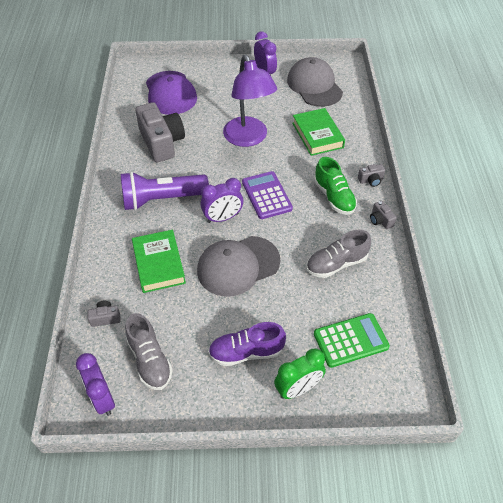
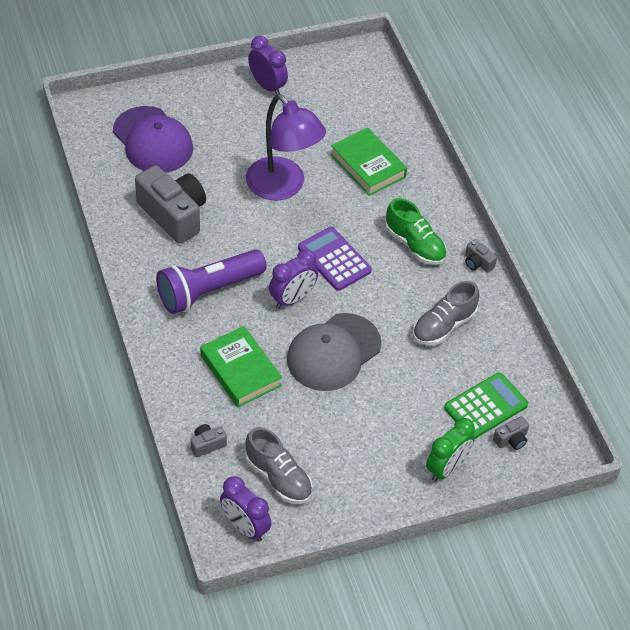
camera: 20 degrees left, 0 degrees up
purple shoe [208,322,286,366] -> none
grey cap [287,57,343,107] -> none
grey camera [358,164,385,187] -> grey camera moved to [493,416,529,450]

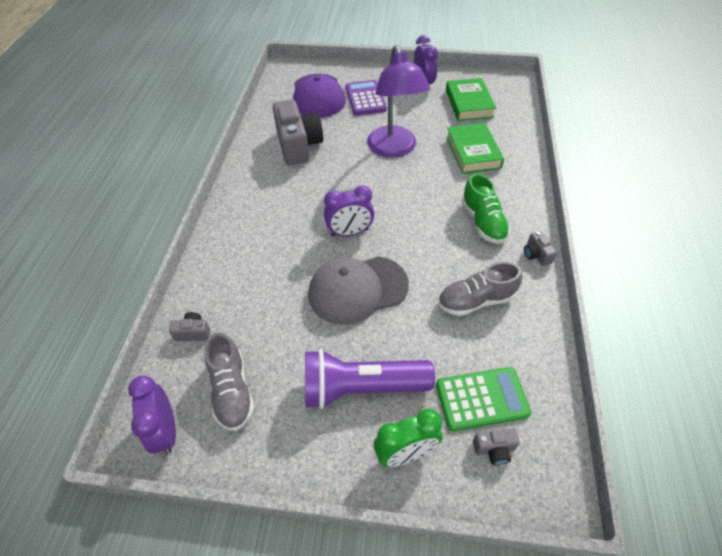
camera: 30 degrees right, 0 degrees up
purple flashlight [156,249,267,314] -> purple flashlight moved to [305,349,435,409]
green book [200,326,282,407] -> green book moved to [446,78,496,121]
purple calculator [298,227,372,291] -> purple calculator moved to [346,80,387,116]

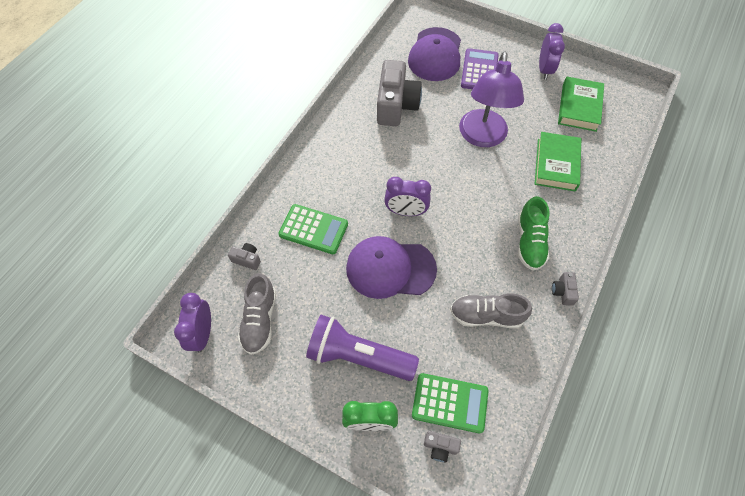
camera: 20 degrees right, 10 degrees up
grey cap [308,256,409,325] -> purple cap [346,236,437,299]
none -> green calculator [278,204,348,254]

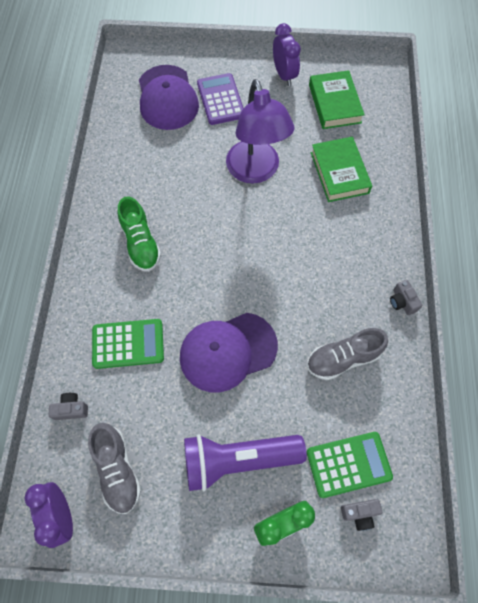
camera: 25 degrees left, 5 degrees up
grey camera [377,60,422,126] -> none
purple clock [384,177,431,216] -> none
green shoe [518,196,549,270] -> green shoe moved to [118,196,161,272]

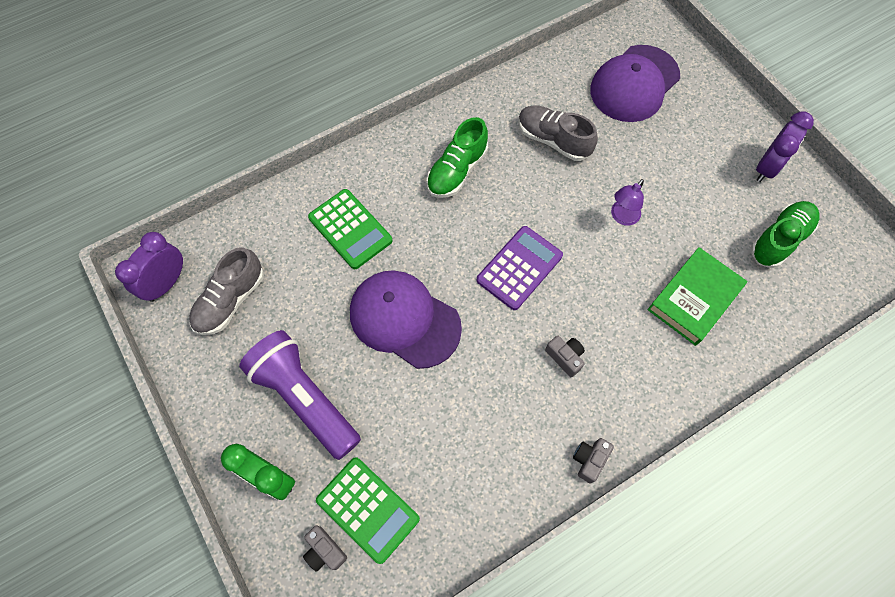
camera: 55 degrees right, 0 degrees up
grey camera [49,393,88,420] -> grey camera moved to [545,336,585,377]
purple calculator [197,73,243,125] -> purple calculator moved to [476,226,563,310]
purple lamp [226,79,294,183] -> purple lamp [611,179,644,226], size x0.44
grey shoe [307,328,388,380] -> grey shoe moved to [518,105,598,161]
green book [309,70,365,129] -> green shoe [751,201,819,268]

